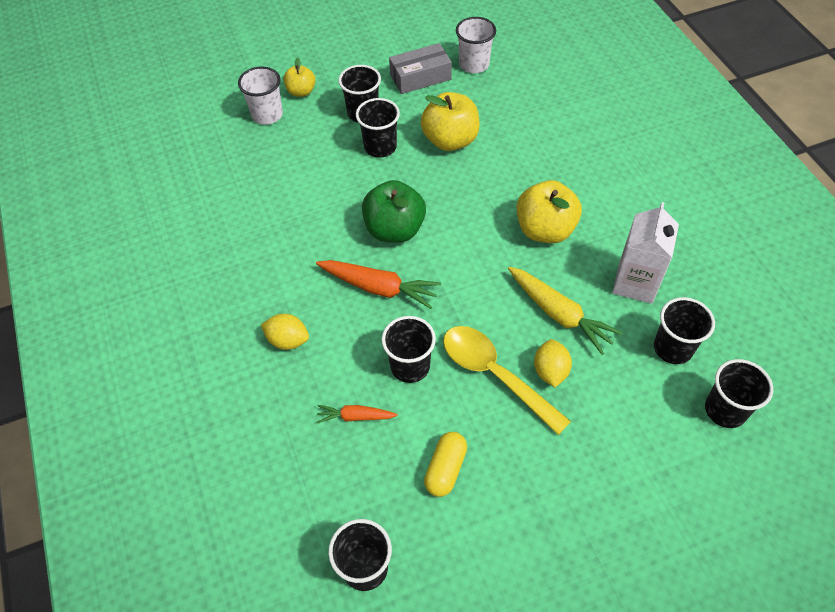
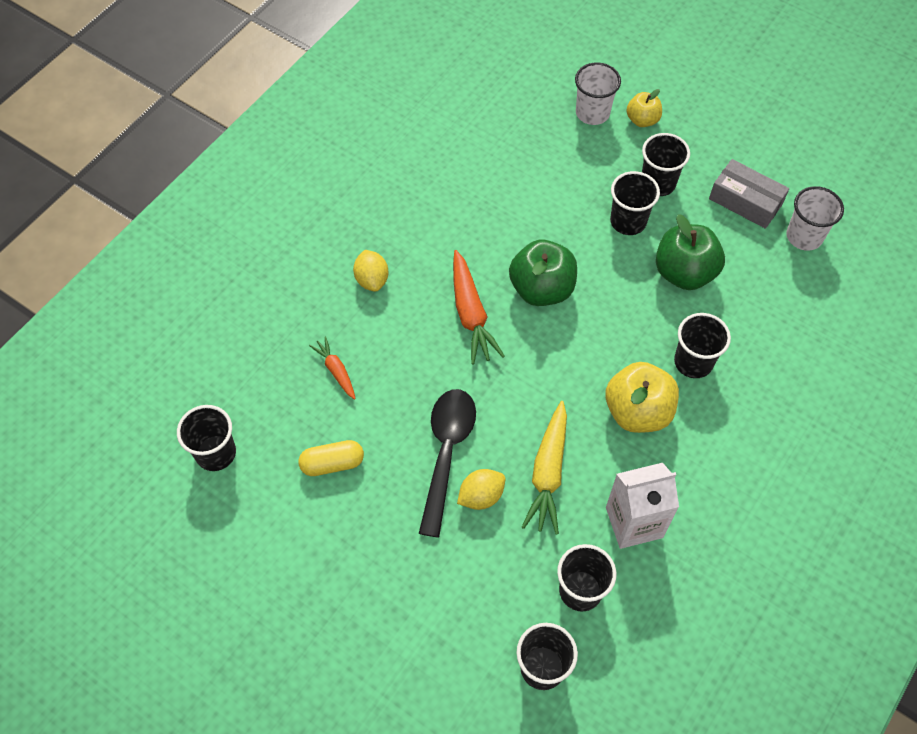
camera: 55 degrees right, 5 degrees up
black cup [382,316,436,383] -> black cup moved to [674,313,731,378]
yellow apple [421,92,480,151] -> green apple [656,214,725,290]
yellow spoon [443,326,571,435] -> black spoon [419,389,476,537]

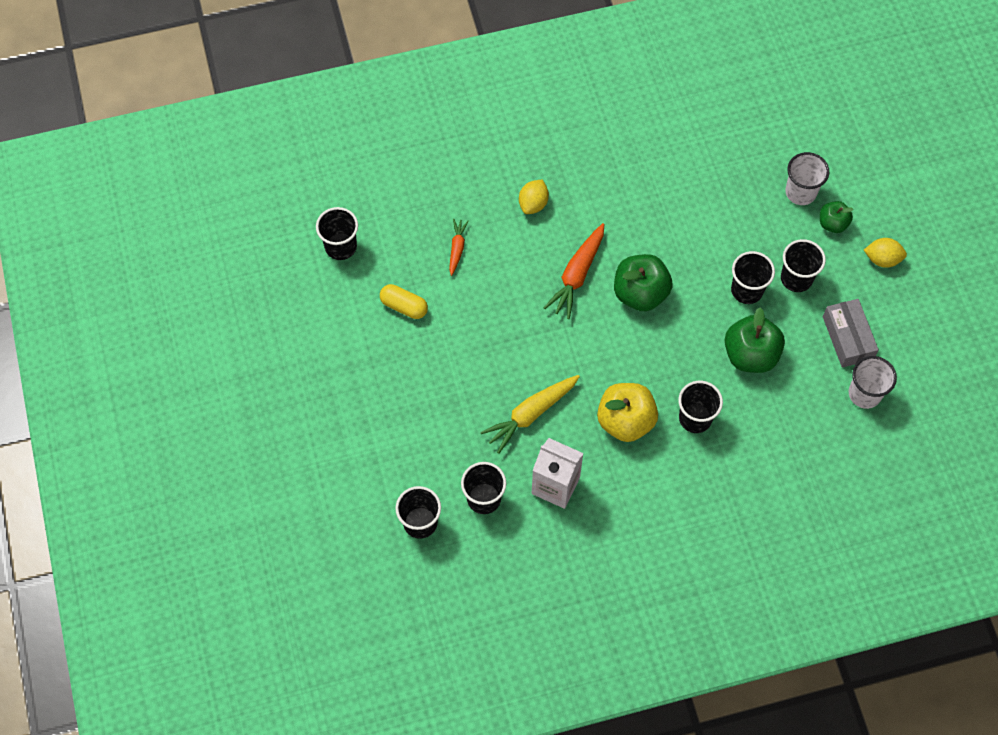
camera: 40 degrees right, 5 degrees up
black spoon [419,389,476,537] -> none
yellow lemon [457,469,505,510] -> yellow lemon moved to [864,238,907,268]
yellow apple [626,89,662,127] -> green apple [820,201,853,233]

